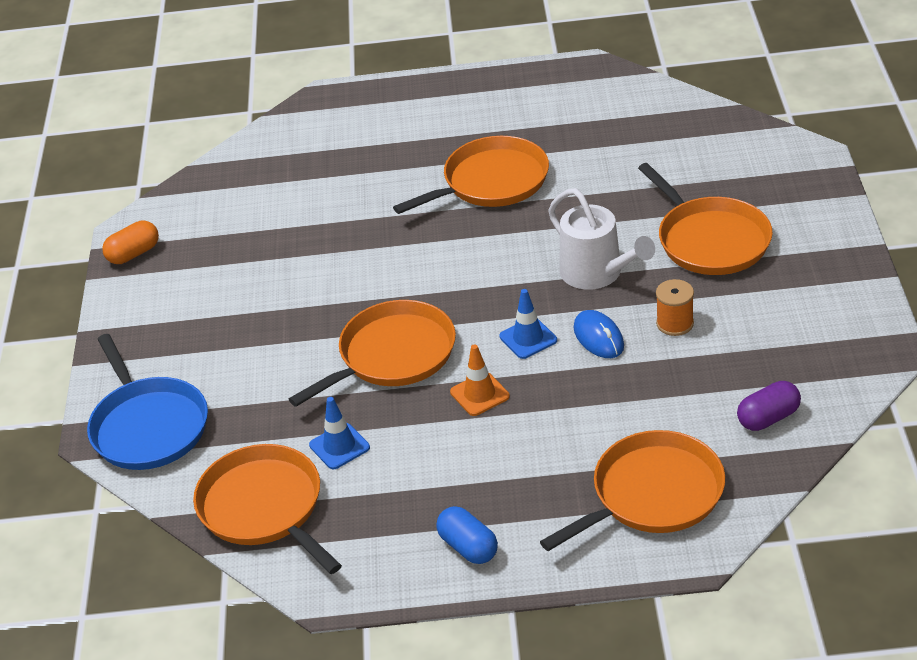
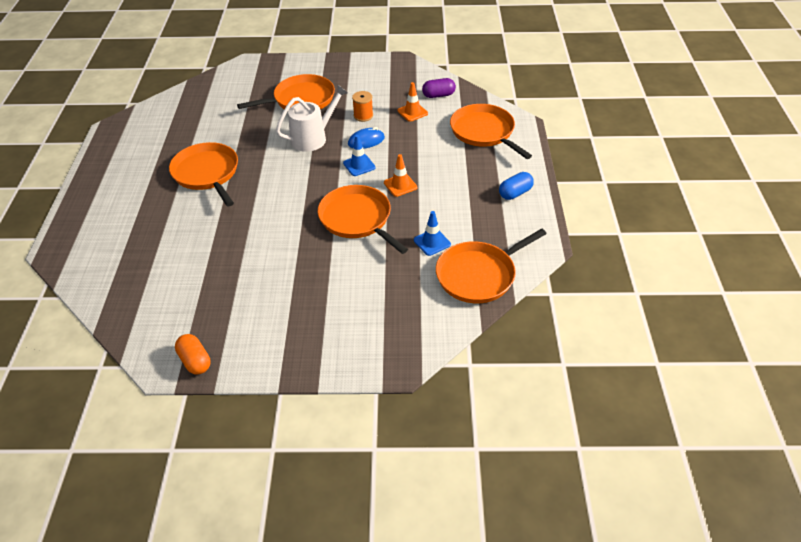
camera: 90 degrees left, 5 degrees up
blue pan [87,334,208,470] -> none
purple capsule [737,381,801,431] -> purple capsule turned 75 degrees counterclockwise [422,78,456,98]
none -> orange traffic cone [398,82,428,122]

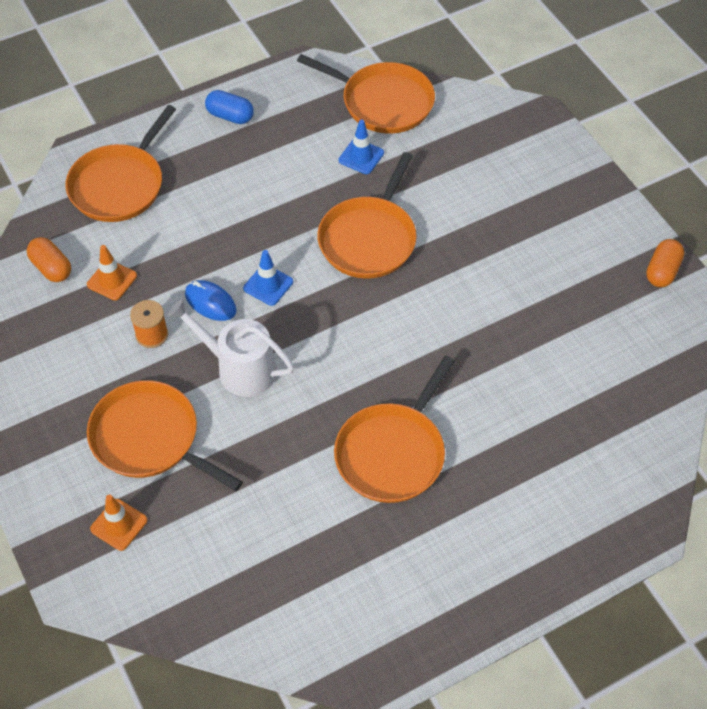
camera: 120 degrees left, 10 degrees up
orange traffic cone [384,154,417,197] -> orange traffic cone moved to [90,494,147,551]
purple capsule [422,78,456,98] -> orange capsule [27,237,71,282]

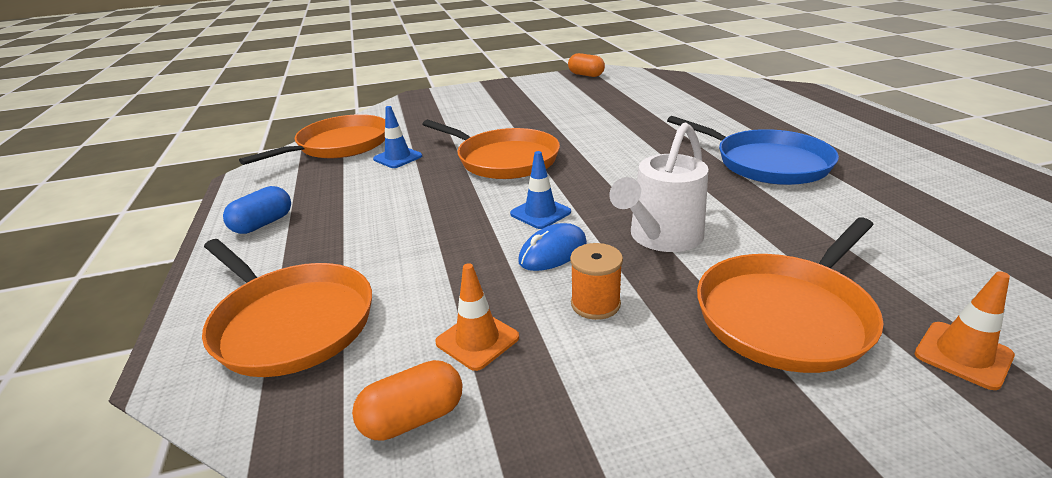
camera: 75 degrees left, 25 degrees down
orange pan [334,356,455,503] -> blue pan [667,116,839,185]

